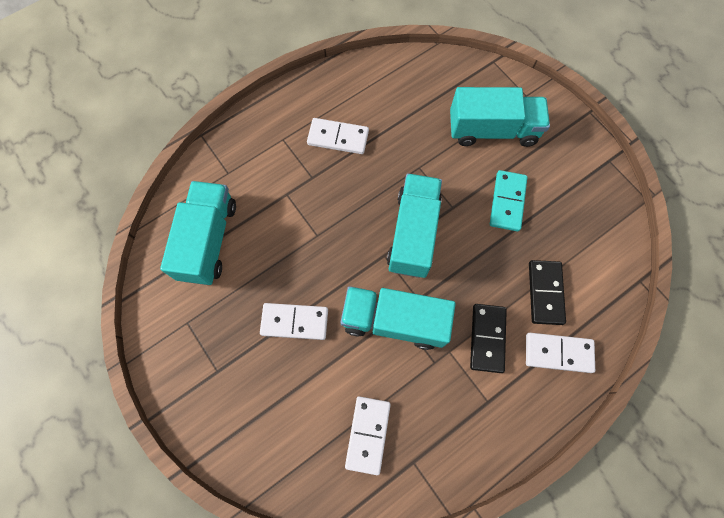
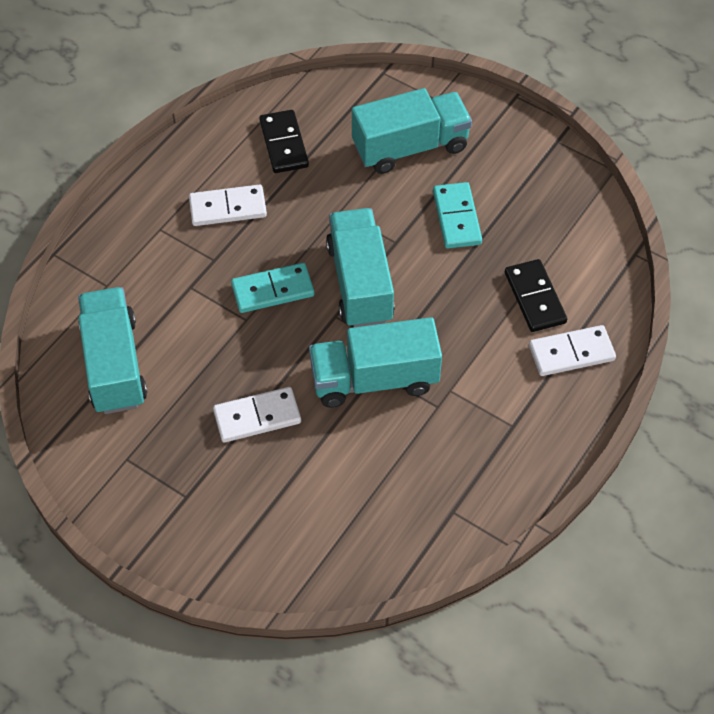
camera: 20 degrees left, 15 degrees down
white domino [345,396,391,475] -> none
black domino [470,304,507,373] -> black domino moved to [259,110,309,173]
none -> turquoise domino [231,263,314,313]

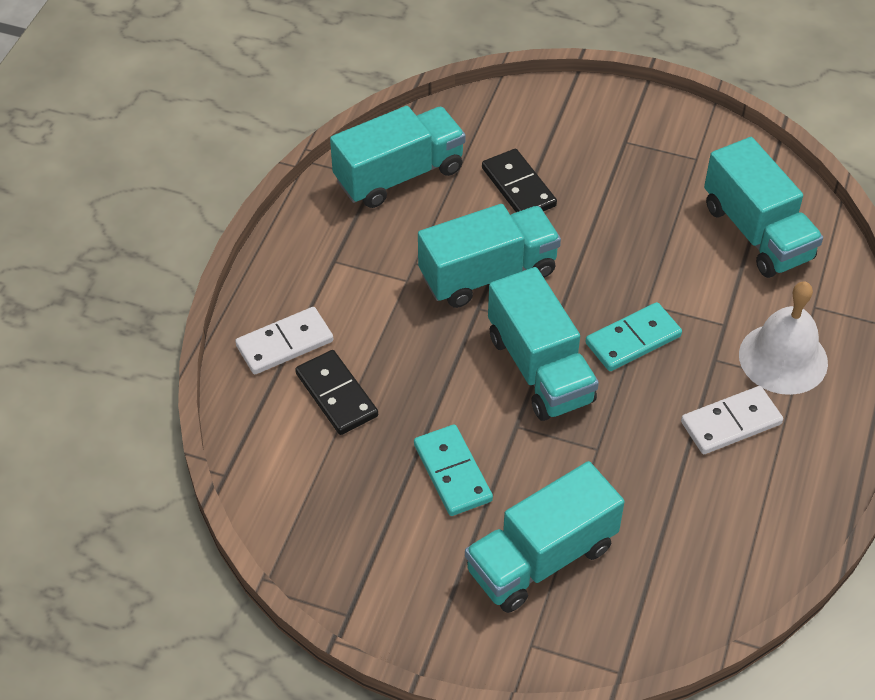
camera: 165 degrees right, 5 degrees down
white domino [213,387,301,442] -> none
black domino [259,110,309,173] -> black domino moved to [482,149,557,212]
none -> turquoise truck [330,106,466,208]
none -> white bell [739,281,828,395]

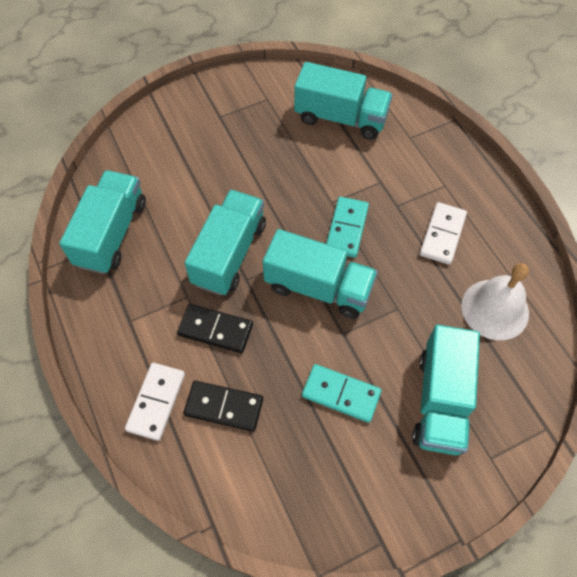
camera: 45 degrees left, 10 degrees up
black domino [482,149,557,212] -> black domino moved to [177,304,253,353]
white bell [739,281,828,395] -> white bell moved to [461,263,529,340]

